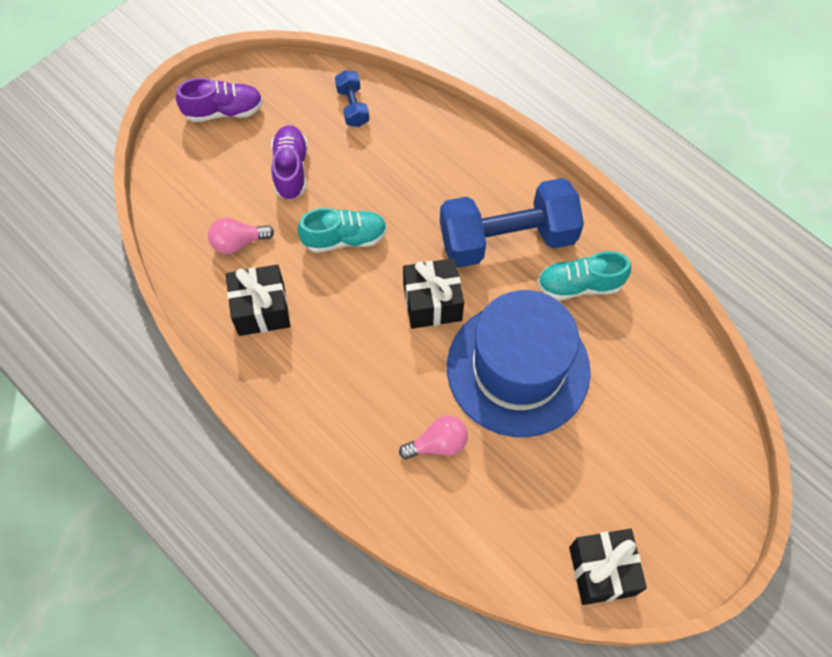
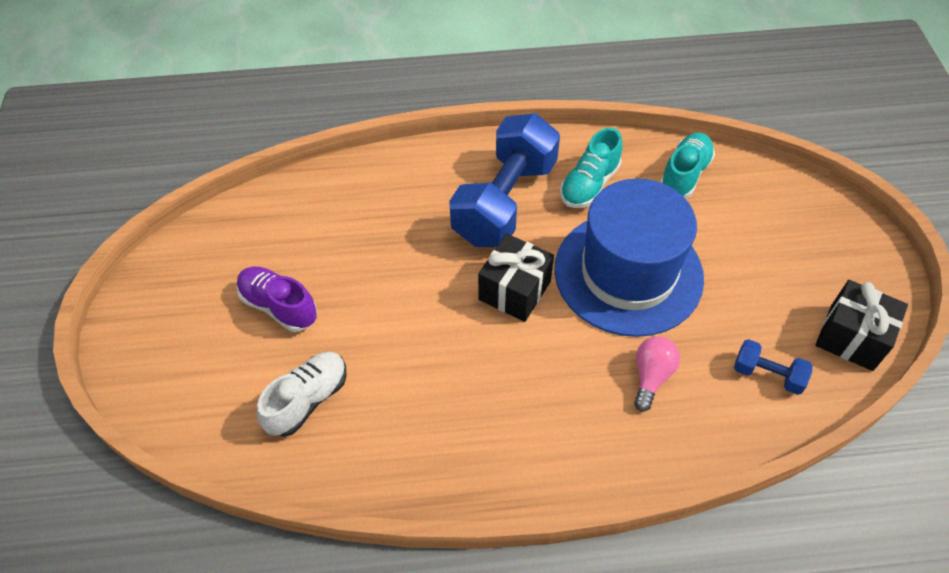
camera: 50 degrees left, 10 degrees down
purple shoe [176,78,263,122] -> none
pink light bulb [208,218,274,254] -> white shoe [257,352,347,437]
black gift [226,265,290,336] -> none
turquoise shoe [297,208,387,253] -> turquoise shoe moved to [660,132,715,198]
blue dumbbell [335,70,369,127] -> blue dumbbell moved to [734,339,812,395]

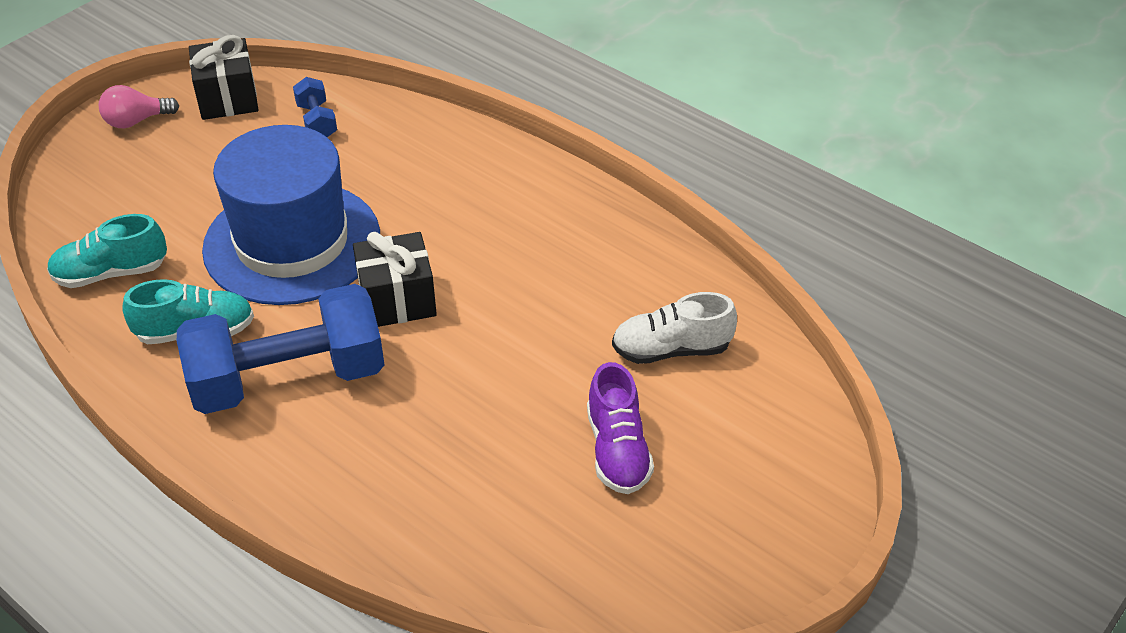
camera: 135 degrees left, 10 degrees down
pink light bulb [634,336,680,411] -> pink light bulb moved to [99,85,179,128]

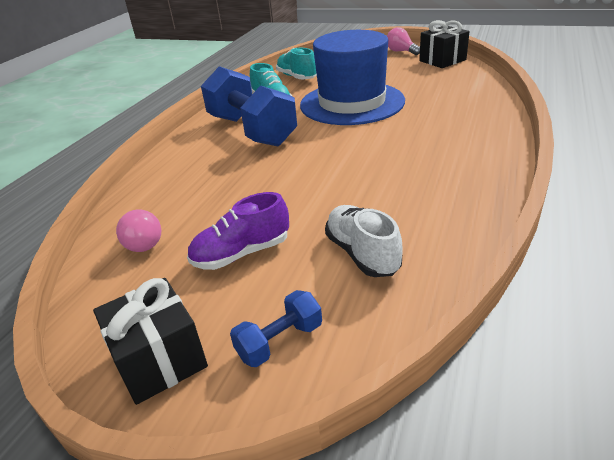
camera: 75 degrees right, 10 degrees down
blue dumbbell [293,77,337,137] -> blue dumbbell moved to [230,290,322,367]
black gift [353,232,437,327] -> black gift moved to [93,278,208,405]
none -> pink light bulb [116,210,161,252]

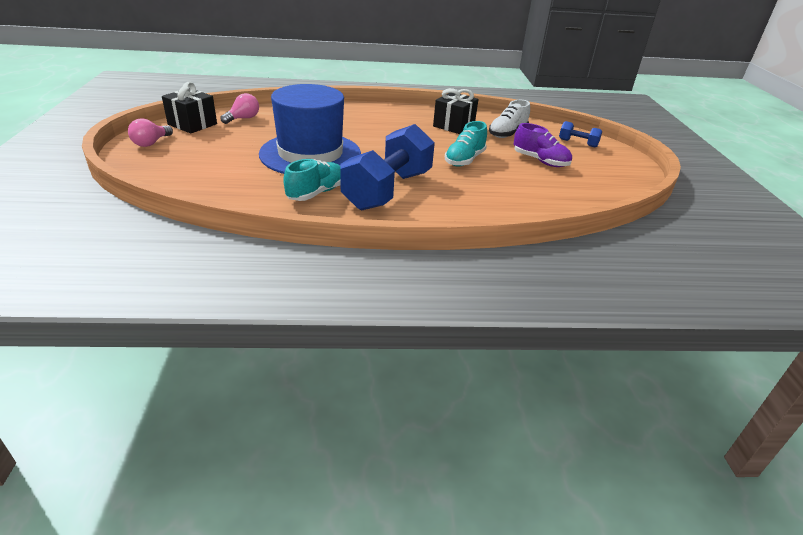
camera: 120 degrees left, 0 degrees up
black gift [93,278,208,405] -> black gift moved to [433,88,478,134]
pink light bulb [116,210,161,252] -> pink light bulb moved to [221,93,259,124]
turquoise shoe [276,48,317,79] -> turquoise shoe moved to [445,121,487,167]

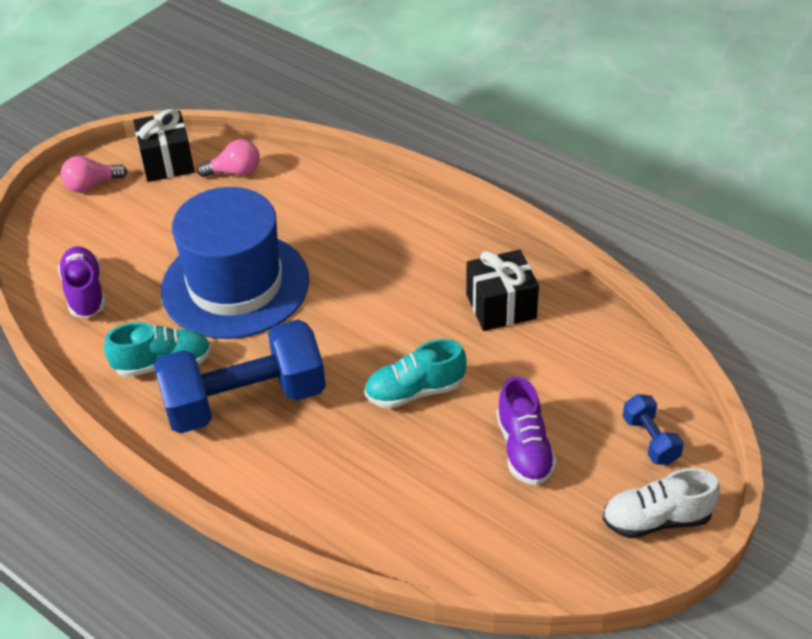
camera: 45 degrees right, 10 degrees up
white shoe [489,100,530,138] -> white shoe moved to [603,468,720,538]
none -> purple shoe [58,246,106,318]

